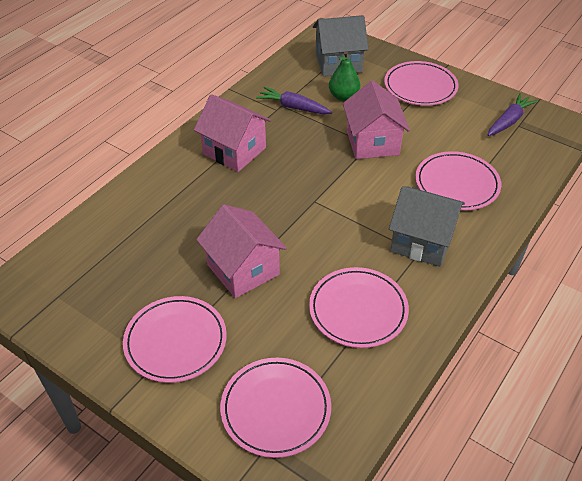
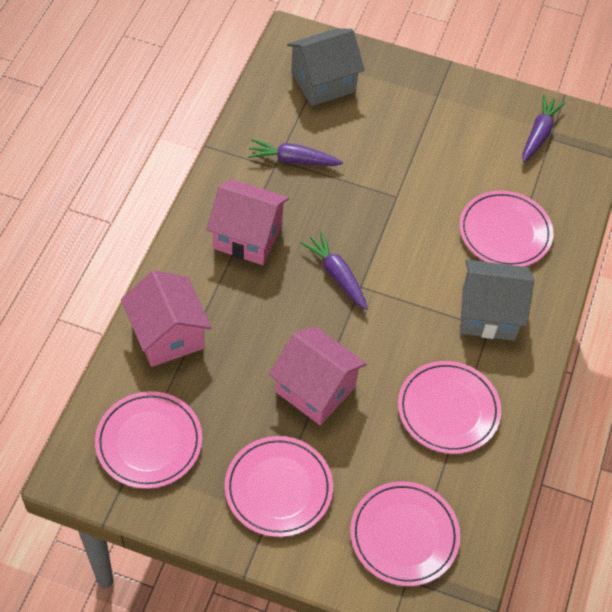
camera: 20 degrees left, 10 degrees up
green pear [329,51,360,101] -> none
pink house [343,81,410,159] -> pink house moved to [121,270,212,367]
pink plate [384,61,458,106] -> pink plate moved to [95,391,202,489]
none -> purple carrot [301,232,368,310]

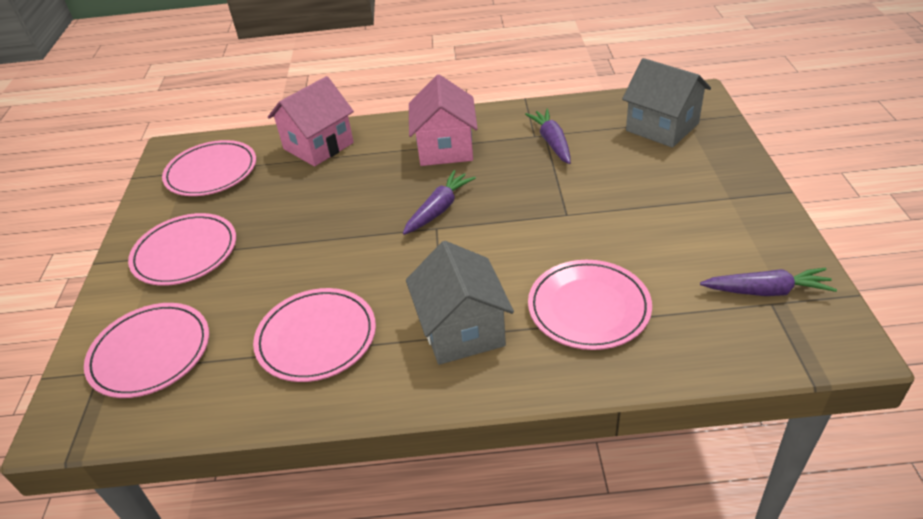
camera: 75 degrees right, 15 degrees down
pink house [269,326,367,425] -> none

